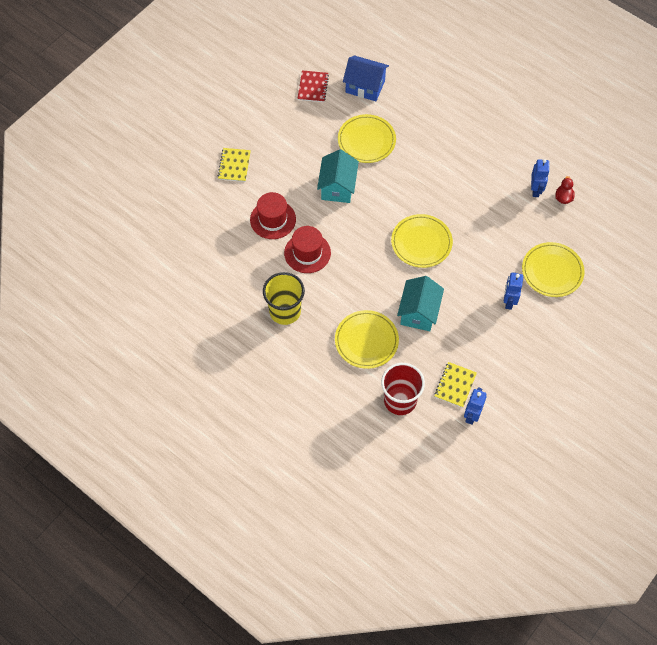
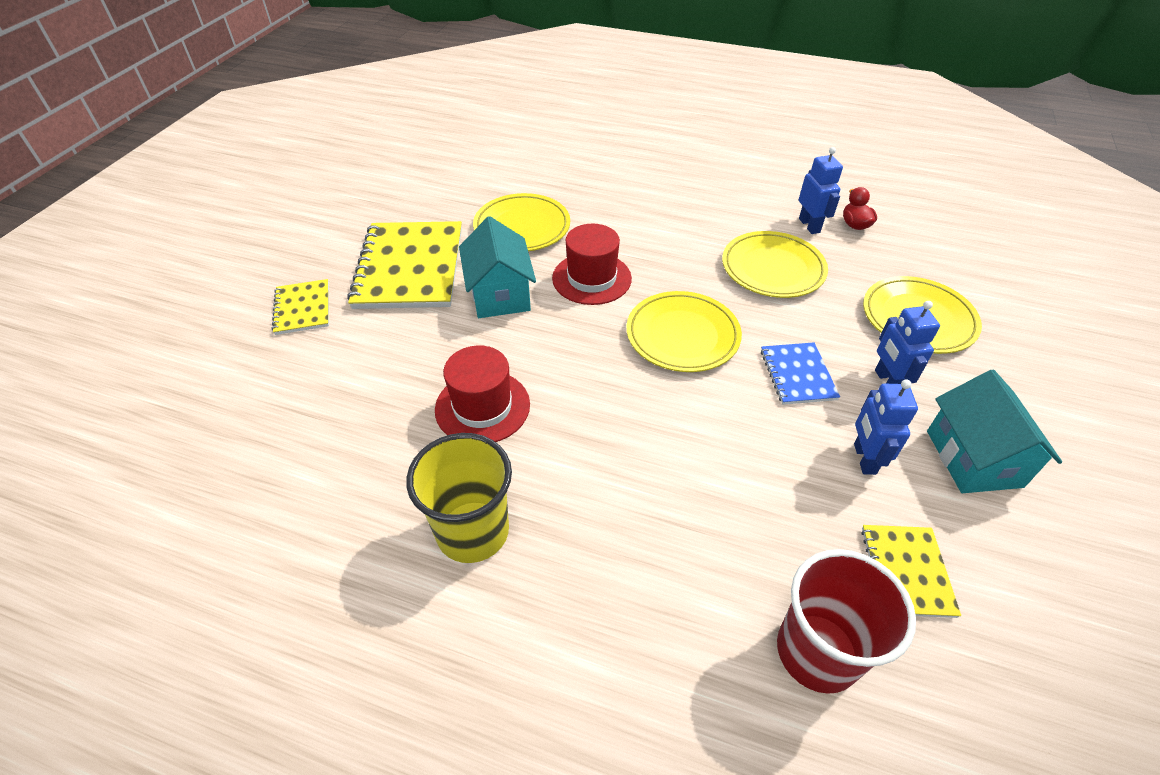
camera: 20 degrees left, 15 degrees down
red hat [250,192,296,239] -> red hat moved to [552,224,632,305]
red notebook [298,70,329,102] -> none
yellow plate [335,310,399,369] -> yellow plate moved to [722,231,828,298]
blue house [343,55,389,101] -> none
turquoise house [397,276,444,331] -> turquoise house moved to [927,369,1062,493]
blue robot [464,387,487,425] -> blue robot moved to [854,379,918,475]
none -> yellow notebook [347,221,462,309]
none -> blue notebook [761,342,840,405]

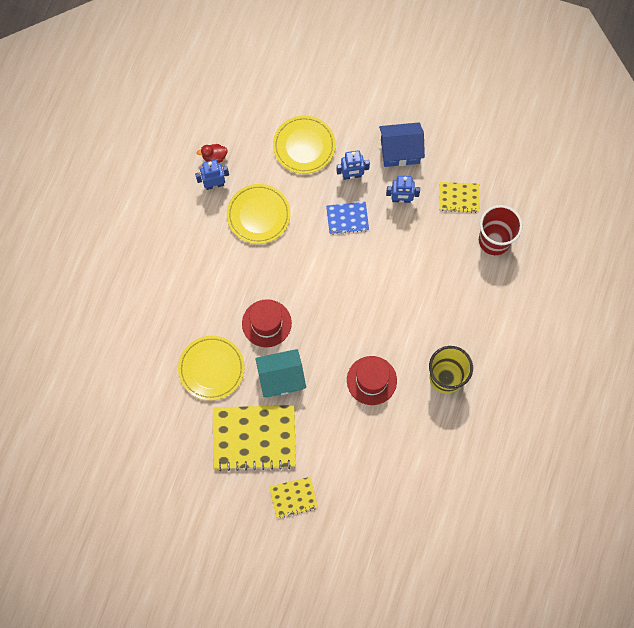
camera: 90 degrees left, 25 degrees up
yellow plate [626,291,742,372] -> none
turquoise house [927,369,1062,493] -> blue house [379,122,425,167]

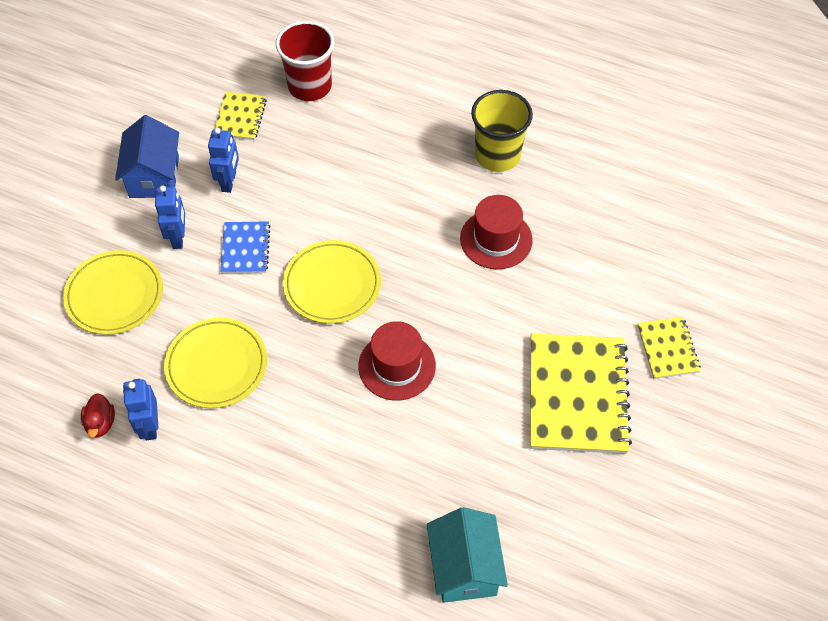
camera: 85 degrees left, 15 degrees down
yellow plate [178,336,245,400] -> yellow plate moved to [283,240,381,324]
turquoise house [255,349,306,398] -> turquoise house moved to [427,507,508,603]

